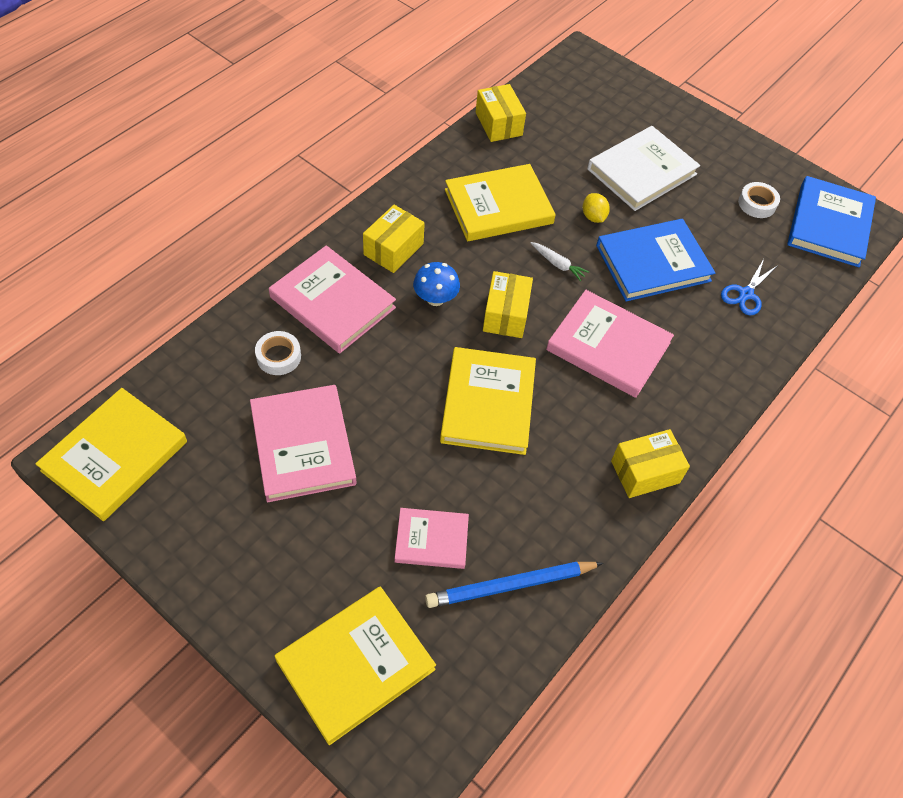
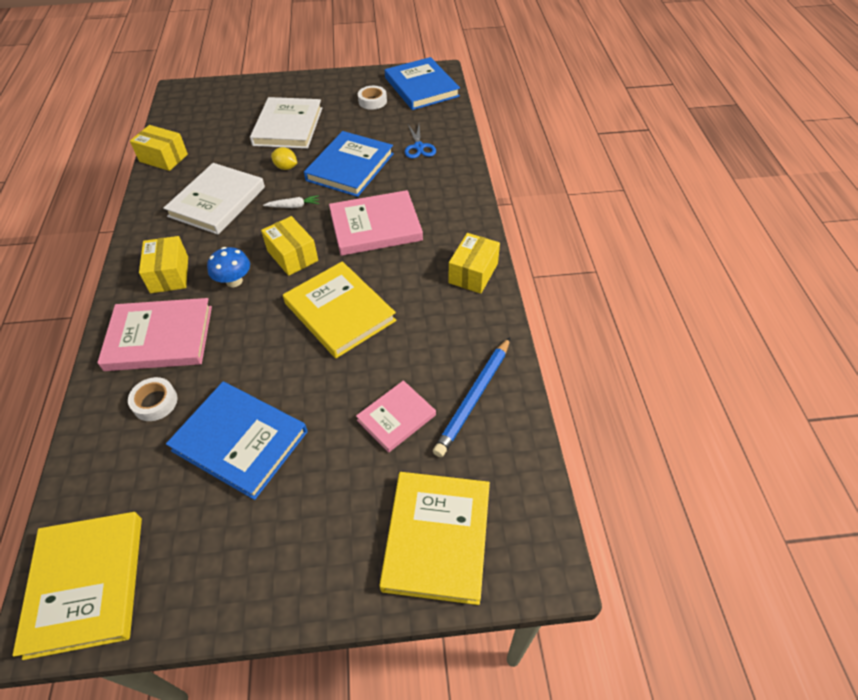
camera: 40 degrees left, 5 degrees down
pink book [250,385,357,502] -> blue book [166,382,308,500]
yellow book [445,164,556,241] -> white book [163,163,265,235]

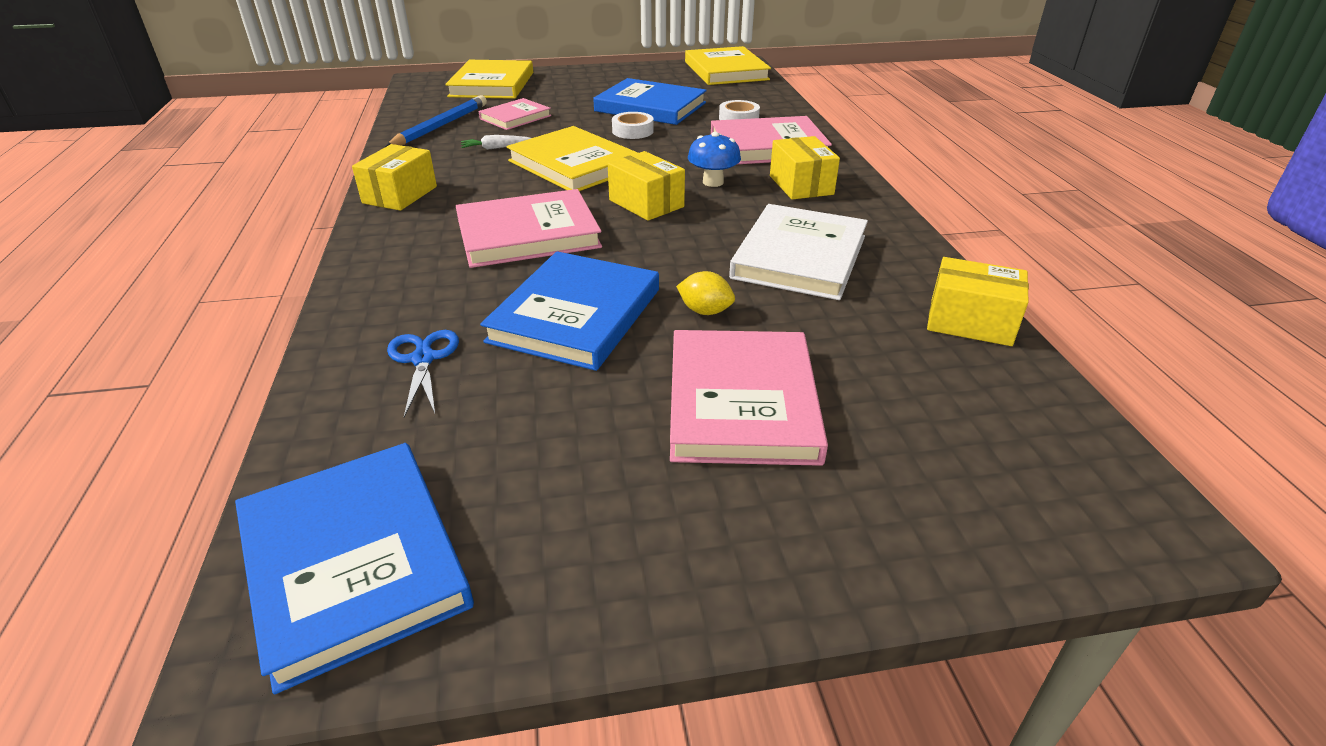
camera: 175 degrees right, 15 degrees down
white book [250,97,322,149] -> pink book [670,330,828,466]
white carrot [263,195,319,208] -> white carrot moved to [461,135,531,150]
white tape [358,86,387,110] -> white tape moved to [612,112,654,139]

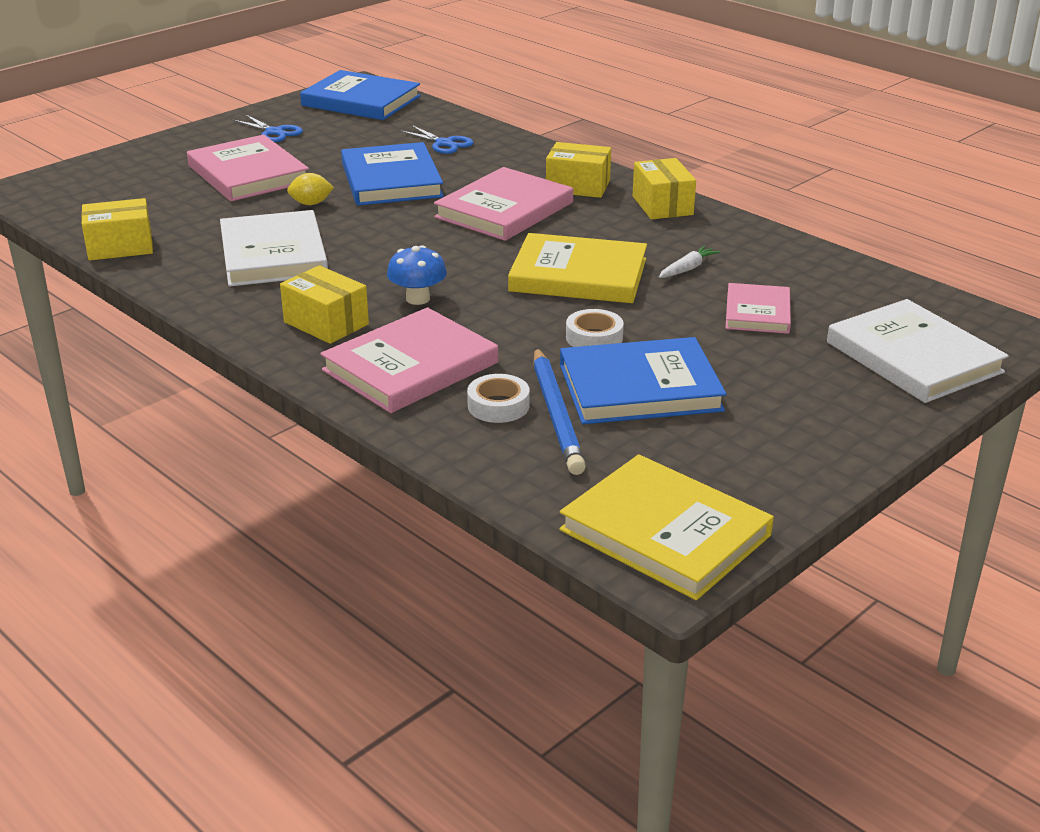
camera: 145 degrees right, 5 degrees down
blue pencil [385,95,487,147] -> blue pencil moved to [533,348,586,475]
yellow book [445,60,533,99] -> white book [827,299,1009,403]
yellow box [608,151,685,221] -> yellow box moved to [546,142,611,198]
none -> blue scissors [232,114,303,142]

